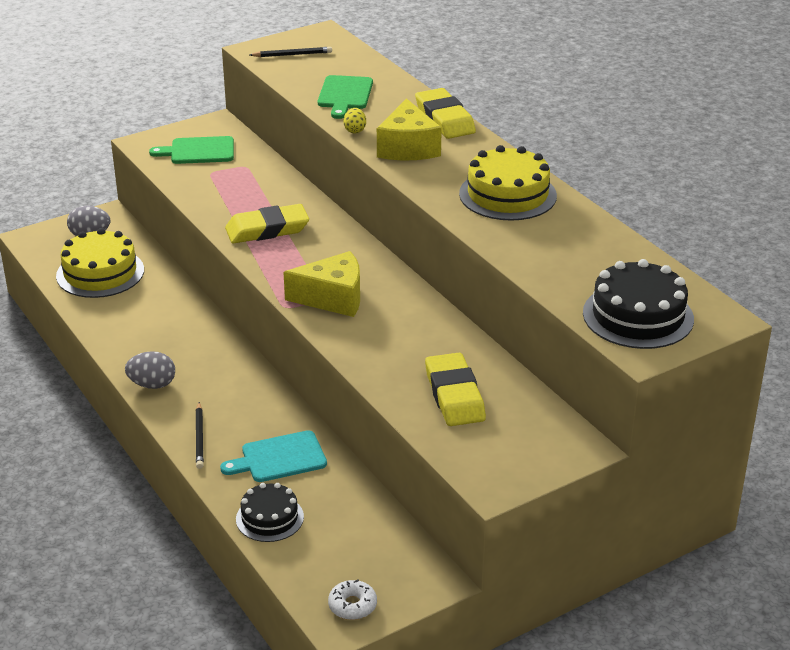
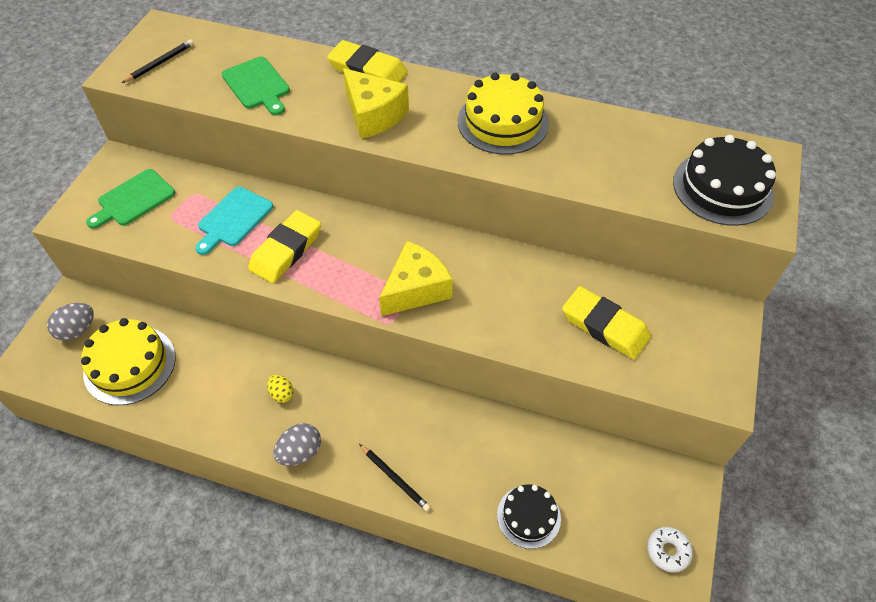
camera: 40 degrees left, 20 degrees up
turquoise cutting board [220,430,327,482] -> turquoise cutting board moved to [195,187,273,255]
yellow egg [343,108,366,134] -> yellow egg moved to [267,375,294,403]

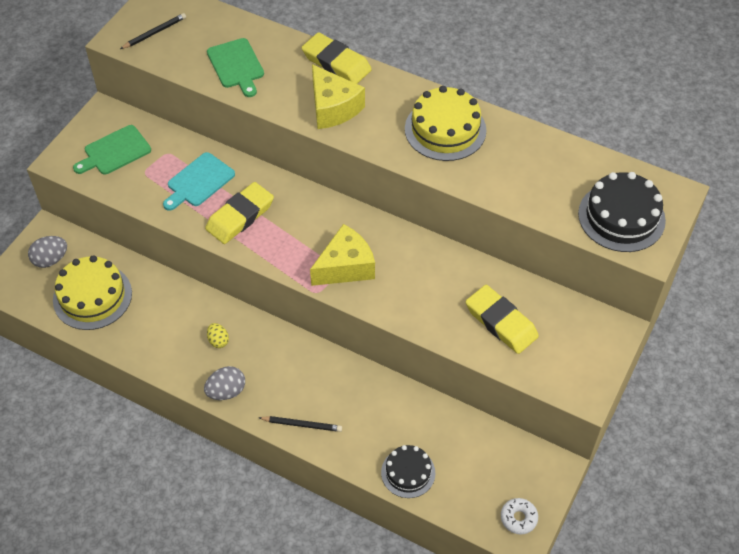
camera: 10 degrees right, 0 degrees up
black pencil [359,444,431,512] -> black pencil turned 45 degrees counterclockwise [259,416,342,432]

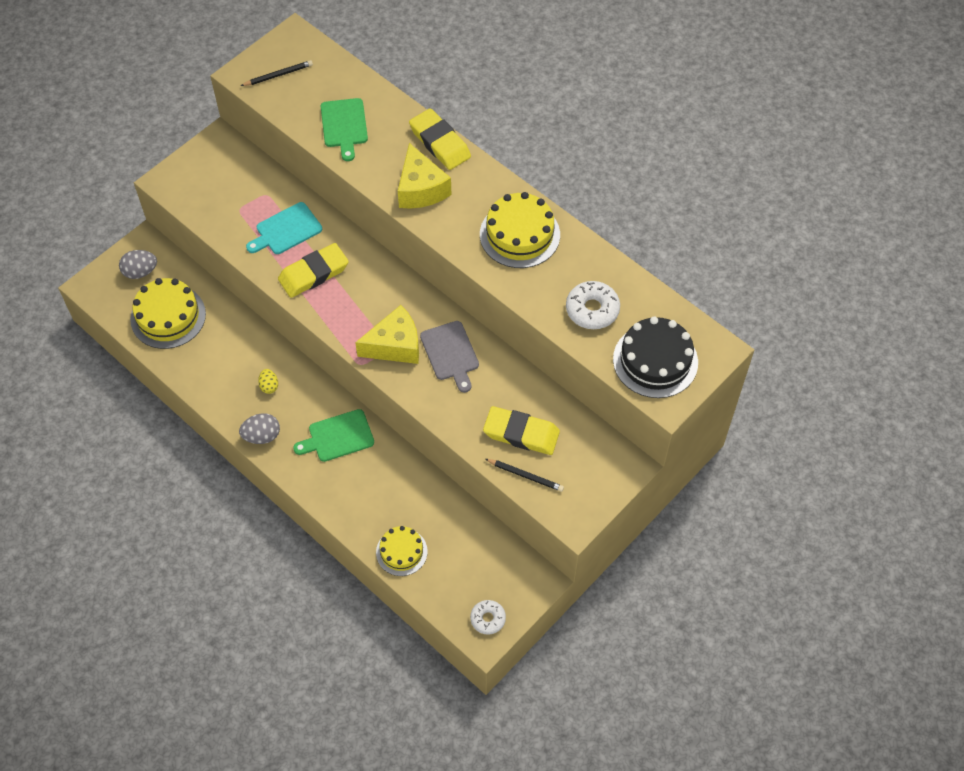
camera: 15 degrees right, 5 degrees up
green cutting board [73,125,151,175] -> green cutting board moved to [293,409,374,462]
black pencil [259,416,342,432] -> black pencil moved to [485,459,564,492]
black cake [381,445,435,498] -> yellow cake [376,526,428,576]
yellow eraser [466,285,539,354] -> yellow eraser turned 45 degrees counterclockwise [483,406,560,455]
none -> grey cutting board [420,321,479,393]
none -> white donut [566,281,620,329]

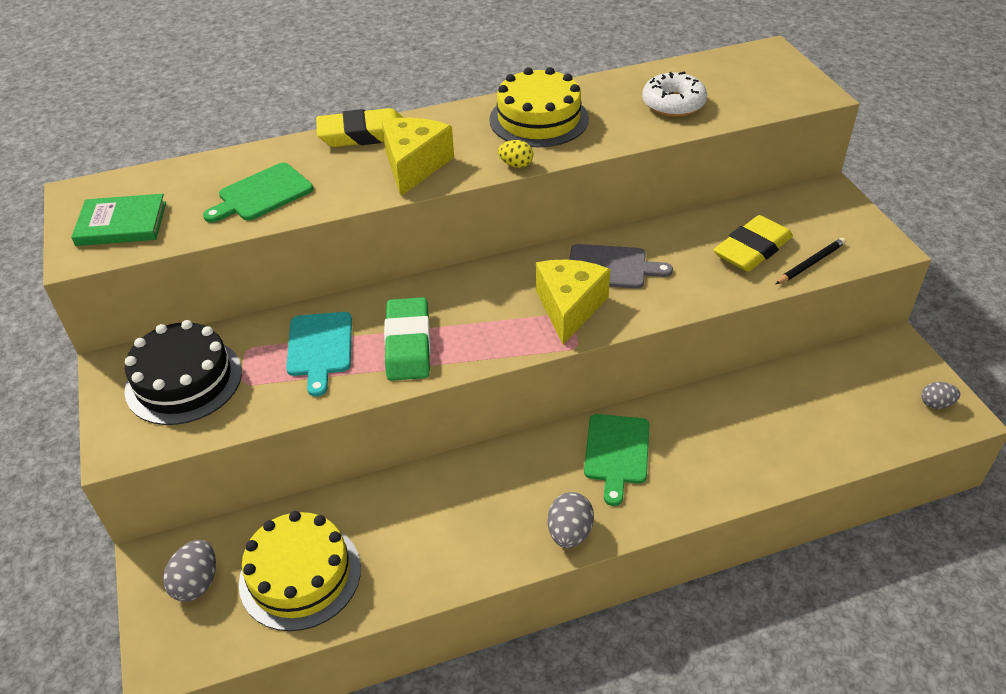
camera: 60 degrees left, 15 degrees down
black pencil [241,60,313,86] -> green book [71,194,166,246]
yellow egg [258,369,278,394] -> yellow egg moved to [498,140,533,168]
yellow eraser [278,243,349,298] -> green eraser [384,297,431,381]
green cutting board [321,98,368,161] -> green cutting board turned 120 degrees clockwise [203,163,313,223]
yellow cake [376,526,428,576] -> none
yellow cheese [398,143,451,209] -> yellow cheese turned 90 degrees counterclockwise [381,118,454,196]
white donut [470,600,506,635] -> grey egg [921,382,960,409]
black cake [613,317,698,398] -> black cake moved to [125,320,242,425]

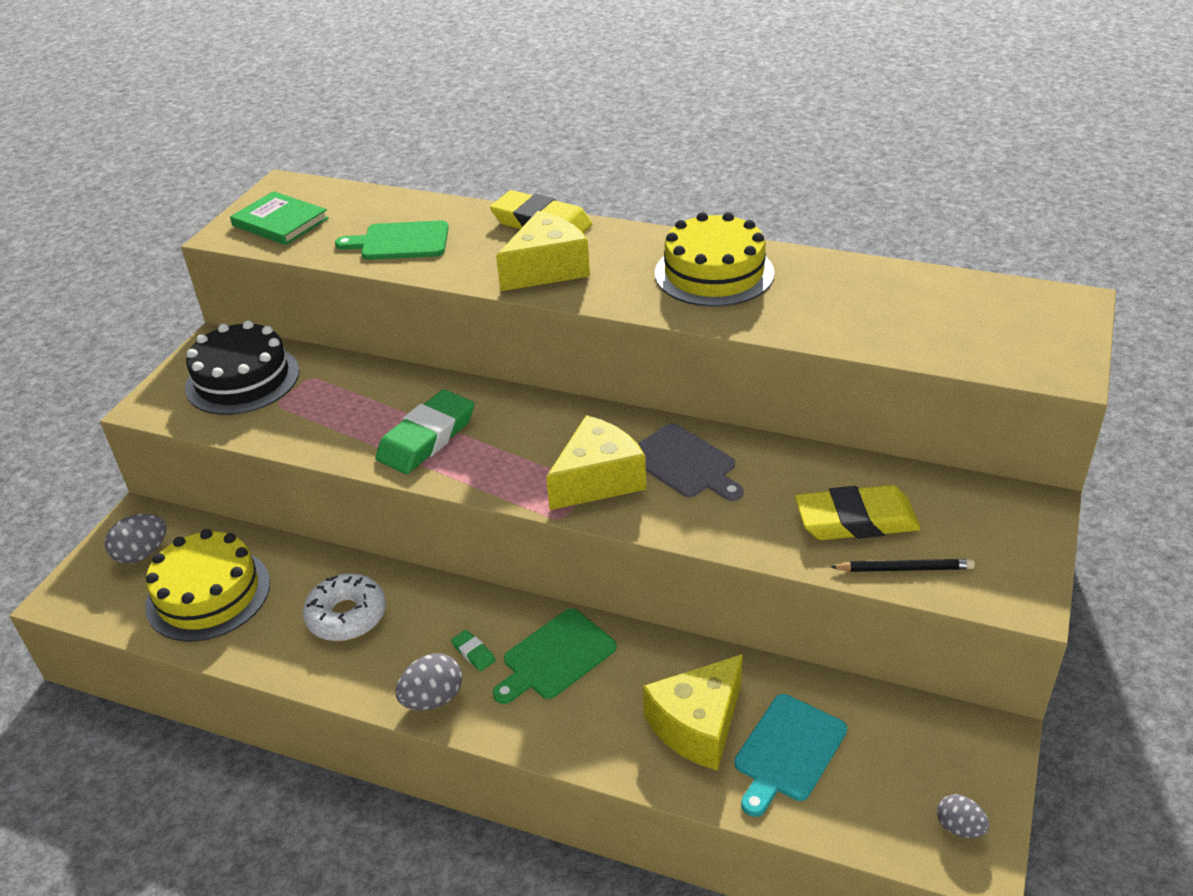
camera: 40 degrees right, 5 degrees down
turquoise cutting board [286,312,352,397] -> turquoise cutting board moved to [734,694,847,817]
yellow egg [498,140,533,168] -> none
white donut [642,72,707,117] -> white donut moved to [303,573,386,641]
none -> green eraser [451,630,496,671]
none -> yellow cheese [643,654,743,771]

